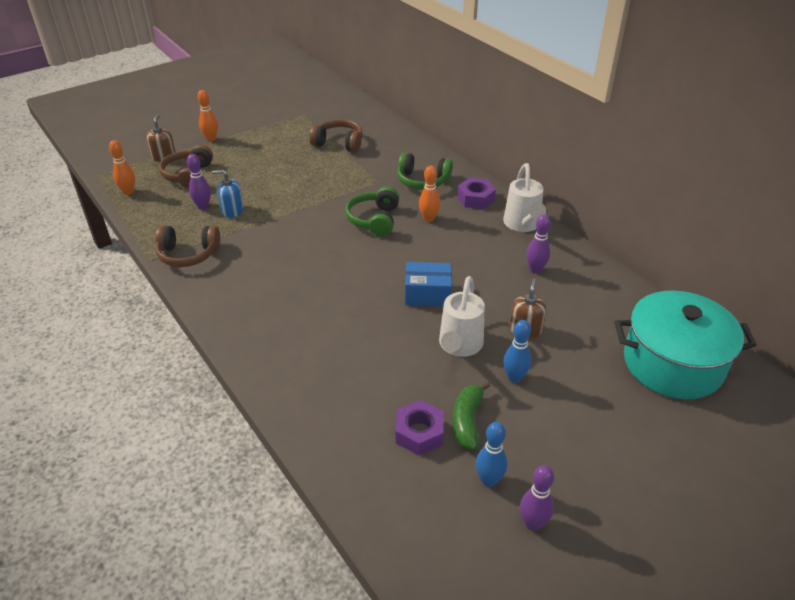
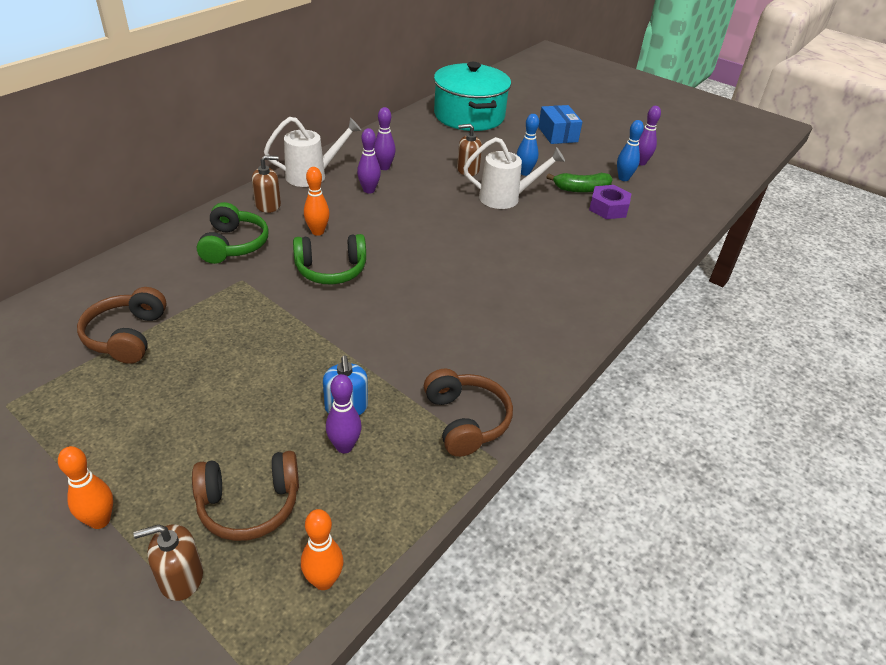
camera: 110 degrees left, 0 degrees up
blue box [405,262,452,306] -> blue box moved to [538,105,582,144]
purple nut [457,178,496,209] -> brown soap dispenser [252,155,281,213]
none -> purple bowling pin [357,128,381,194]

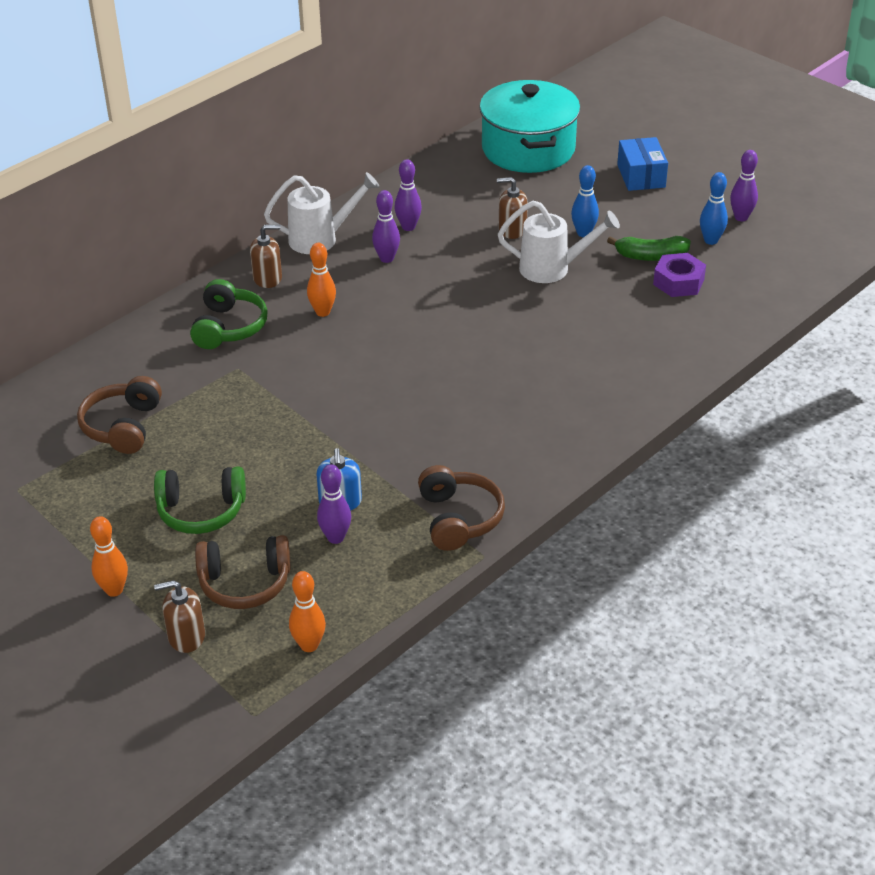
camera: 10 degrees right, 0 degrees up
green headphones [293,234,366,284] -> green headphones moved to [154,466,246,534]

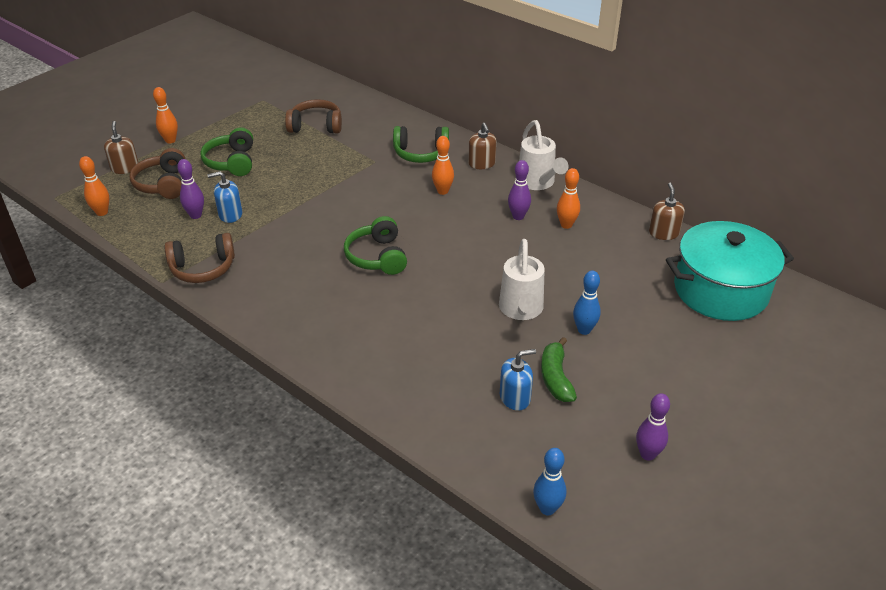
camera: 85 degrees right, 0 degrees up
purple bowling pin [394,159,422,231] -> orange bowling pin [557,168,580,229]
brown soap dispenser [497,177,528,239] -> brown soap dispenser moved to [649,183,685,240]
blue box [617,137,668,191] -> none
purple nut [653,253,706,297] -> blue soap dispenser [500,349,536,411]
blue bowling pin [700,172,728,245] -> blue bowling pin moved to [533,448,566,515]
none -> green headphones [344,216,407,275]

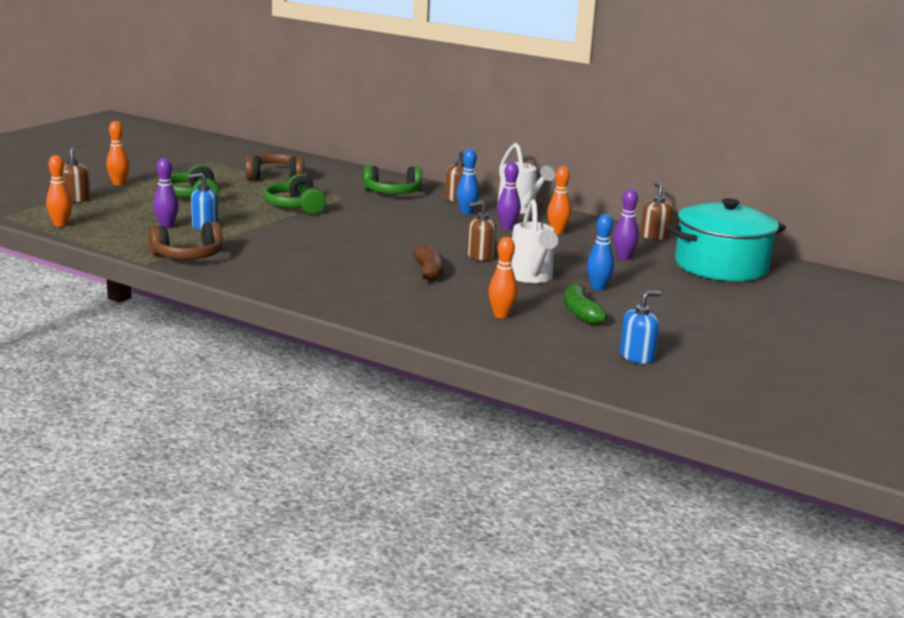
camera: 10 degrees left, 20 degrees down
brown headphones [129,148,185,199] -> none
green headphones [344,216,407,275] -> green headphones moved to [264,174,326,214]
orange bowling pin [432,136,454,195] -> orange bowling pin moved to [489,237,517,318]
blue soap dispenser [500,349,536,411] -> blue soap dispenser moved to [620,291,661,364]
blue bowling pin [533,448,566,515] -> blue bowling pin moved to [456,149,479,214]
purple bowling pin [636,393,670,461] -> purple bowling pin moved to [613,189,639,260]
none -> brown banana [413,244,444,281]
none -> brown soap dispenser [467,201,496,261]

